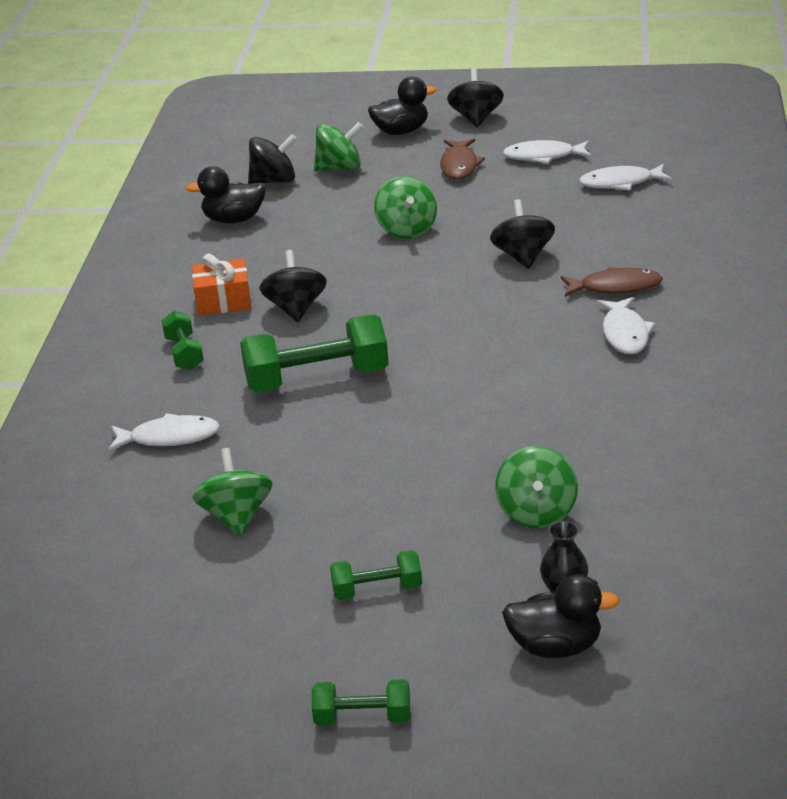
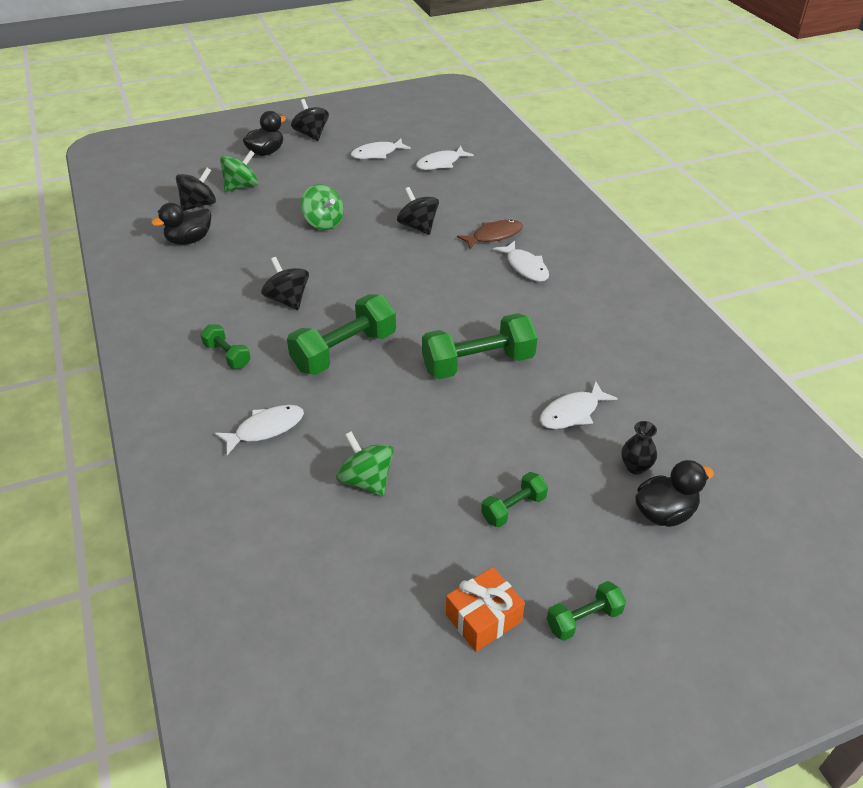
camera: 30 degrees left, 10 degrees up
orange gift [192,254,251,316] -> orange gift moved to [446,567,525,652]
brown fish [440,139,485,180] -> none
green spinning top [495,446,578,528] -> white fish [540,381,618,429]
none -> green dumbbell [422,313,538,379]

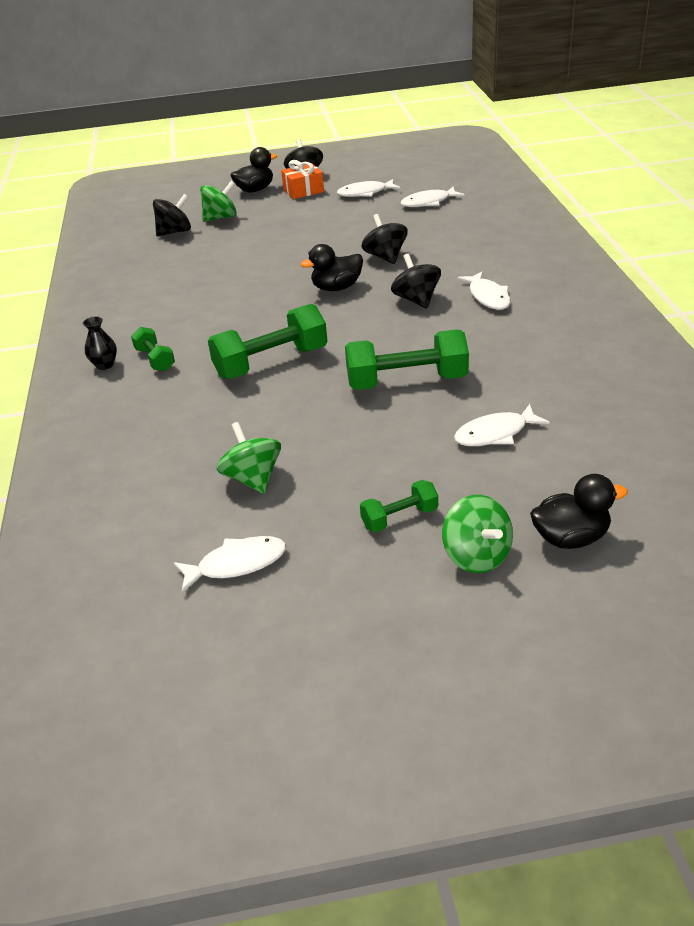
camera: 15 degrees right, 5 degrees down
black duck [151,203,211,245] -> black duck moved to [301,244,363,291]
white fish [215,405,304,455] -> white fish moved to [174,536,286,593]
black spinning top [261,257,309,310] -> black spinning top moved to [391,254,441,308]
green spinning top [301,184,344,230] -> green spinning top moved to [442,495,513,573]
orange gift [446,567,525,652] -> orange gift moved to [281,160,324,199]
brown fish [457,220,523,249] -> none
green dumbbell [547,581,626,641] -> none
black vase [621,421,657,475] -> black vase moved to [83,317,117,370]

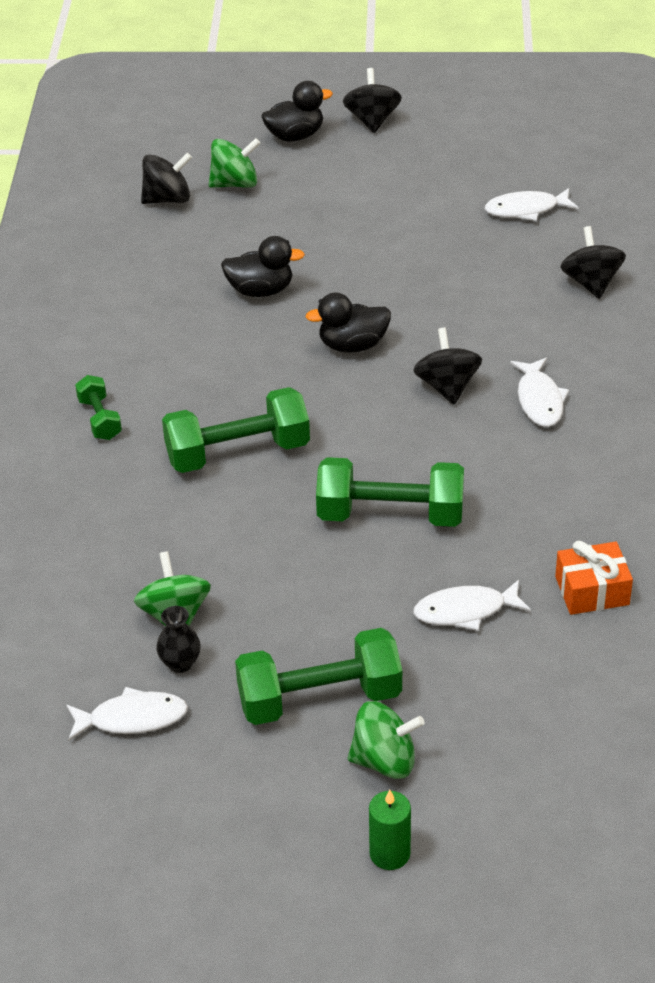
camera: 10 degrees right, 5 degrees up
black vase [83,317,117,370] -> black vase moved to [156,606,201,673]
orange gift [281,160,324,199] -> orange gift moved to [555,541,633,615]
white fish [337,179,400,197] -> none
green dumbbell [360,480,438,532] -> green dumbbell [235,628,402,725], size x1.89
black spinning top [361,214,408,264] -> black spinning top moved to [560,226,626,299]
green spinning top [442,495,513,573] -> green spinning top turned 75 degrees counterclockwise [348,701,425,779]
black duck [530,474,628,549] -> black duck moved to [221,236,305,297]
none -> green candle [369,790,411,870]

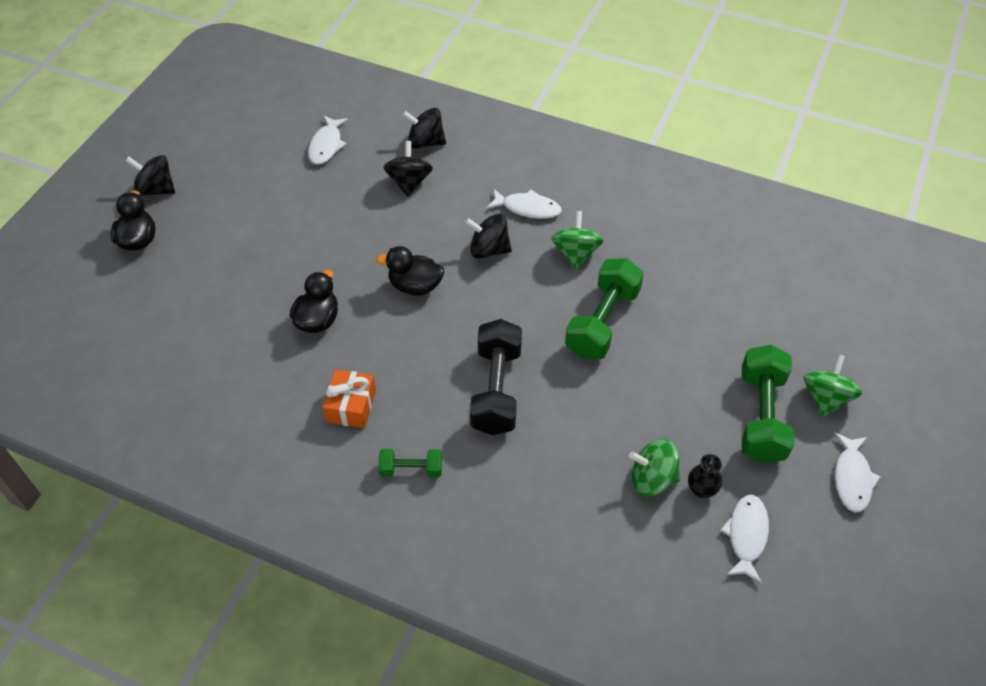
camera: 70 degrees left, 10 degrees up
black spinning top [141,153,192,204] -> black spinning top moved to [383,141,433,197]
green dumbbell [162,387,310,473] -> black dumbbell [470,319,522,435]
green spinning top [209,138,261,188] -> green spinning top moved to [551,211,604,270]
black duck [306,293,391,353] -> black duck turned 90 degrees clockwise [376,246,444,296]
green candle [369,790,411,870] -> none
white fish [413,580,531,631] -> white fish moved to [834,433,880,513]
orange gift [555,541,633,615] -> orange gift moved to [323,369,376,428]

